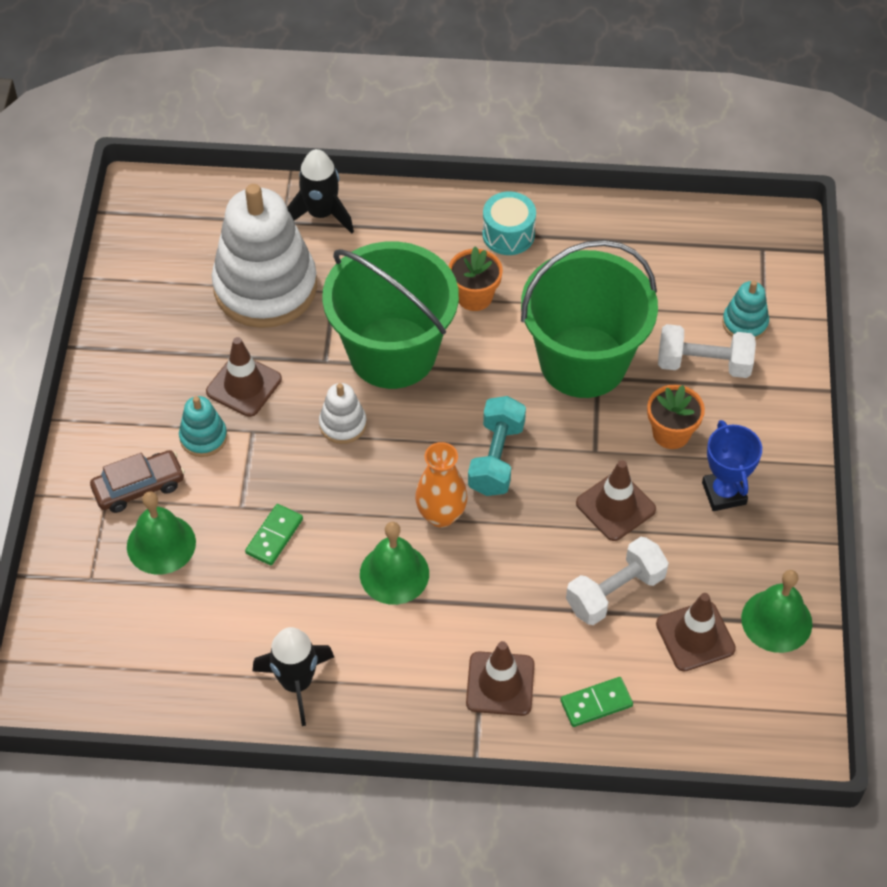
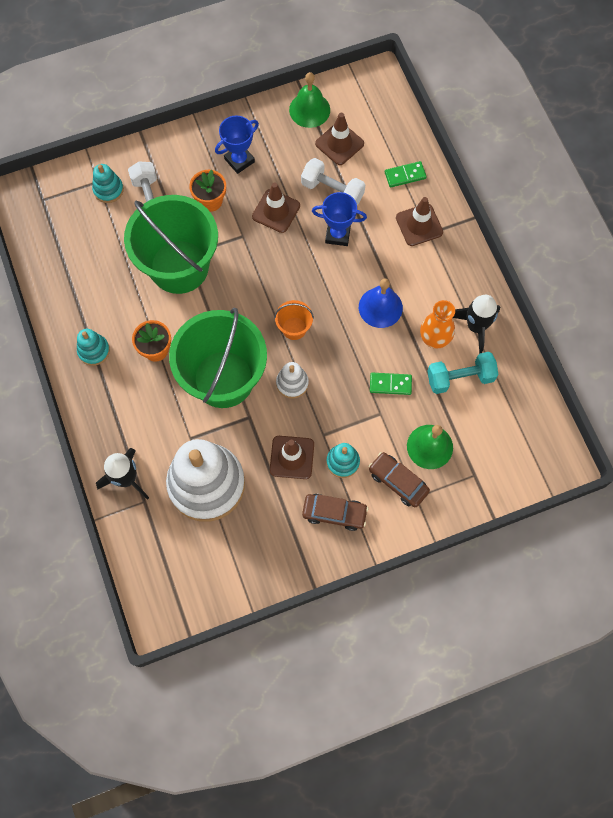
camera: 115 degrees left, 15 degrees up
green bell [360,522,429,605] -> blue bell [359,279,403,328]
orange vase [415,442,468,528] -> orange vase moved to [420,300,455,349]
turquoise dumbbell [468,396,526,496] -> turquoise dumbbell moved to [427,352,498,394]
turquoise drum [482,192,536,255] -> turquoise stacking toy [77,329,110,366]
green domino [560,677,633,727] -> green domino turned 60 degrees counterclockwise [385,161,427,188]
none -> orange bucket [274,300,314,340]
none -> brown car [302,494,368,531]
none -> blue trophy [312,192,367,246]

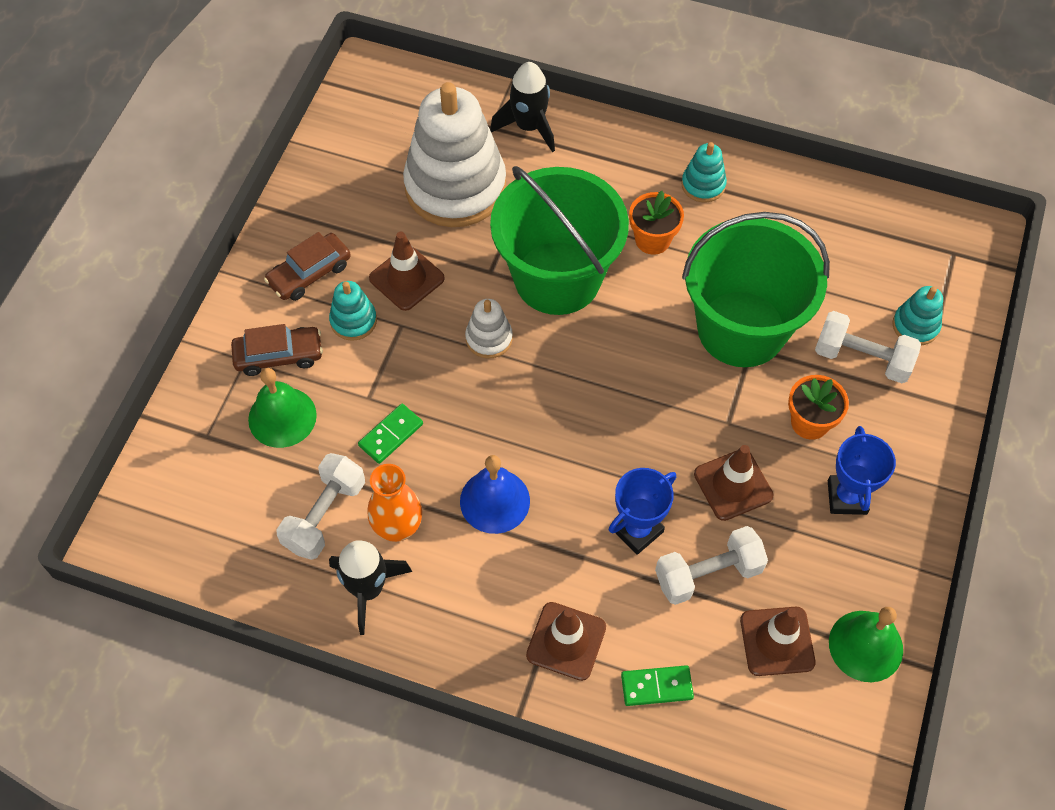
camera: 130 degrees right, 10 degrees down
orange bucket [274,300,314,340] -> none
green domino [385,161,427,188] -> green domino turned 60 degrees clockwise [621,665,694,706]
turquoise dumbbell [427,352,498,394] -> white dumbbell [276,453,365,560]

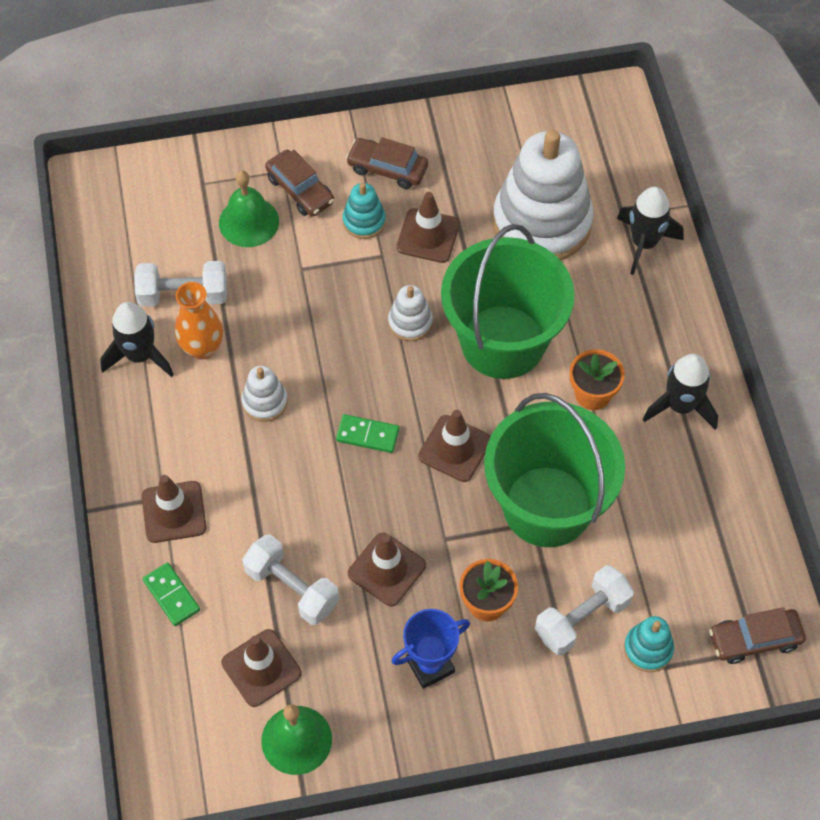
camera: 60 degrees right, 0 degrees up
green domino [358,404,423,464] -> green domino moved to [336,414,400,453]
blue bell [460,455,530,534] -> white stacking toy [242,365,288,422]
blue trophy [609,468,676,555] -> none
turquoise stacking toy [681,142,727,203] -> black rocket [643,354,718,430]
white dumbbell [815,311,921,383] -> white dumbbell turned 60 degrees clockwise [535,565,634,655]
none -> brown traffic cone [418,410,490,482]
none -> brown car [709,607,806,664]

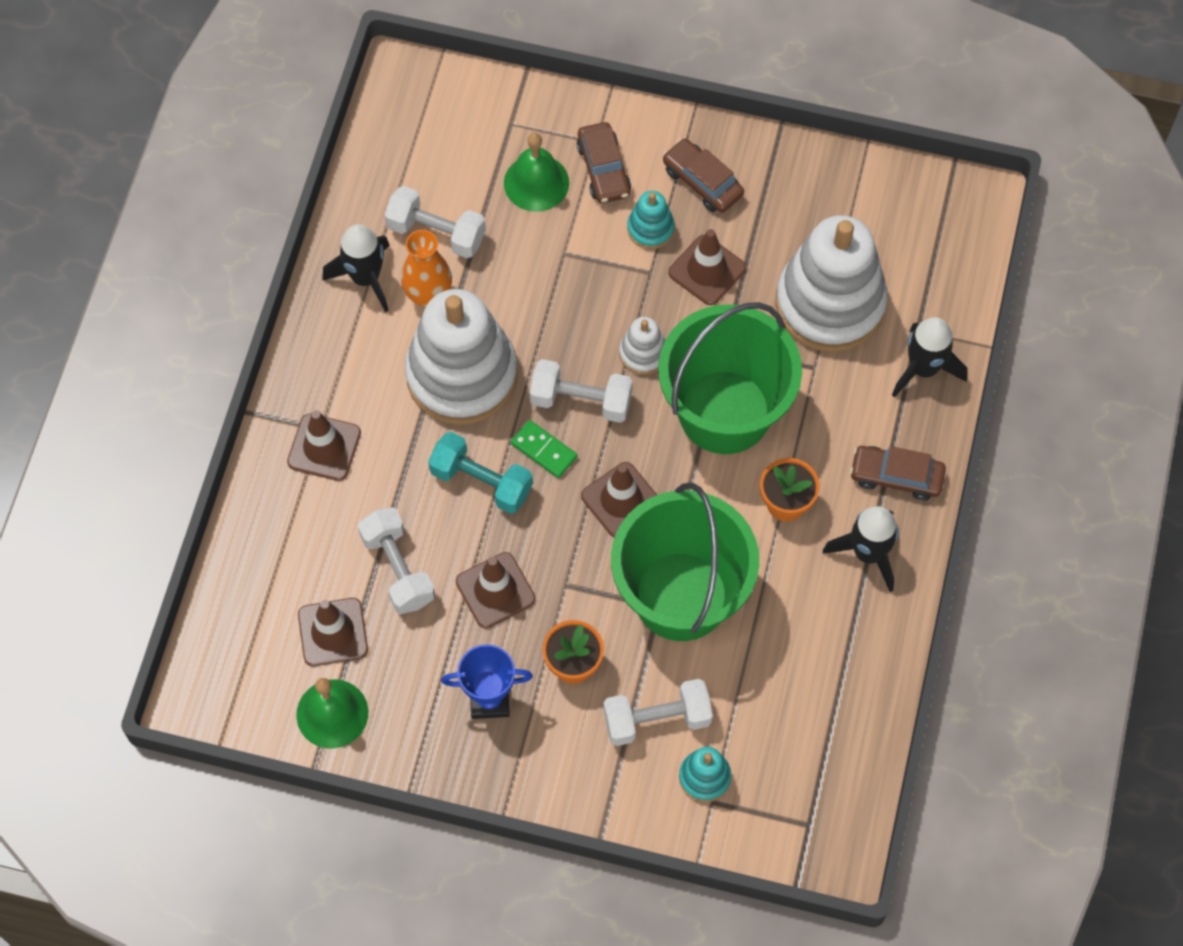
camera: 25 degrees right, 5 degrees up
green domino [143,562,200,626] -> none
white stacking toy [242,365,288,422] -> white stacking toy [405,289,518,425], size x2.30
brown car [709,607,806,664] -> brown car moved to [850,446,946,501]
none -> turquoise dumbbell [428,432,533,514]
none -> white dumbbell [530,359,633,423]

